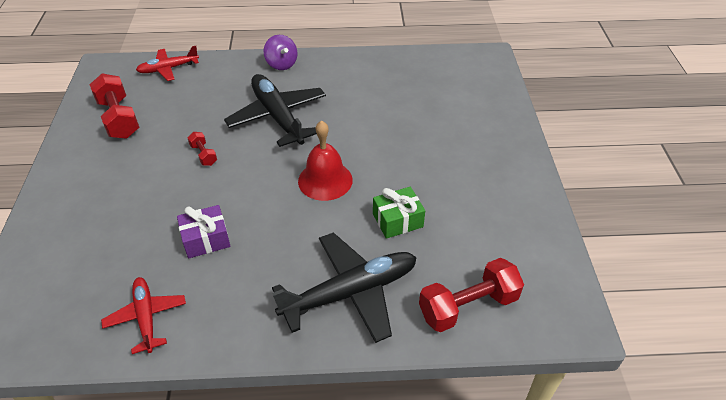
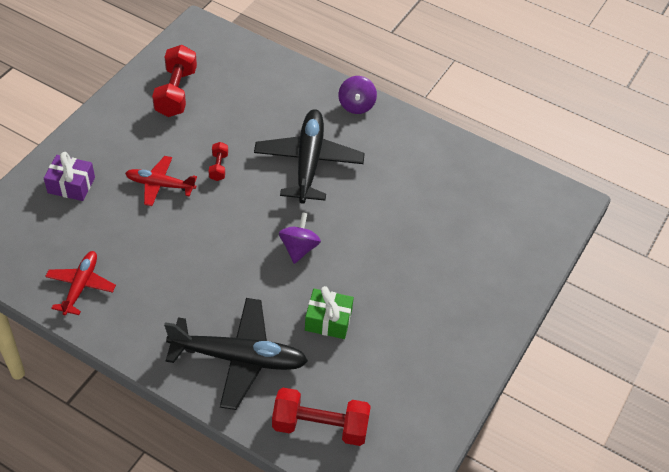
camera: 30 degrees right, 5 degrees up
red plane [136,46,199,81] -> red plane moved to [125,156,197,206]
purple gift [177,205,230,258] -> purple gift moved to [44,152,95,201]
red bell [298,120,353,201] -> purple spinning top [279,212,321,264]

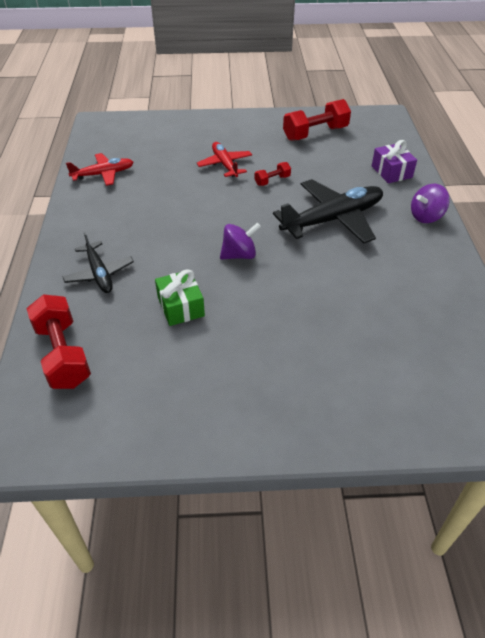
camera: 60 degrees right, 5 degrees down
purple gift [44,152,95,201] -> purple gift moved to [372,140,417,183]
black plane [164,298,308,410] -> black plane [62,232,134,293], size x0.58

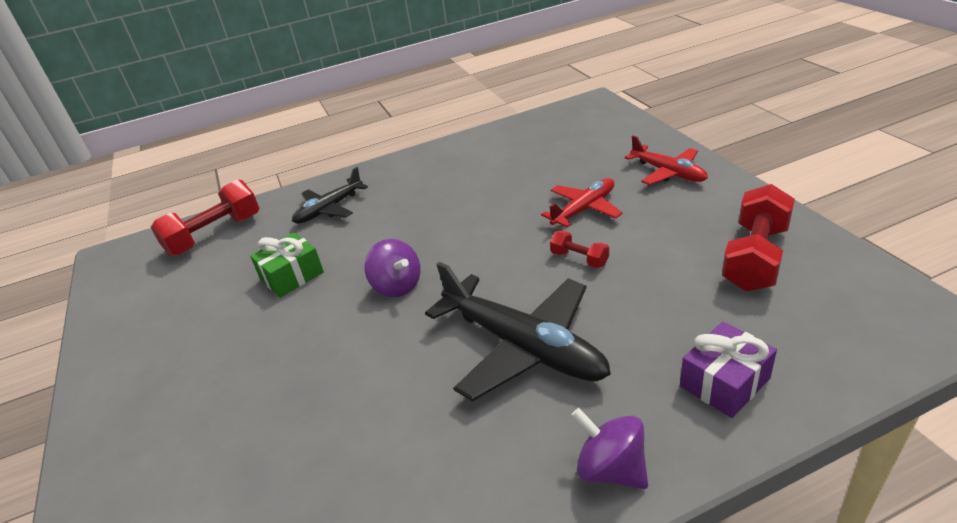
camera: 75 degrees right, 10 degrees down
red plane [66,153,134,186] -> red plane moved to [625,135,708,185]
red dumbbell [283,99,351,141] -> red dumbbell turned 75 degrees clockwise [722,184,795,291]

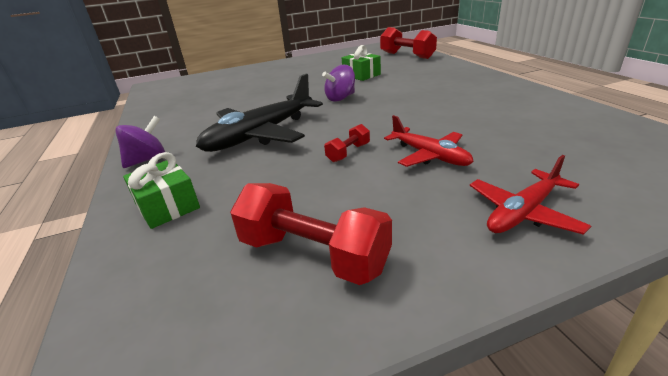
camera: 90 degrees right, 5 degrees down
black plane [292,167,368,224] -> none
purple gift [680,322,777,418] -> green gift [123,152,200,229]

